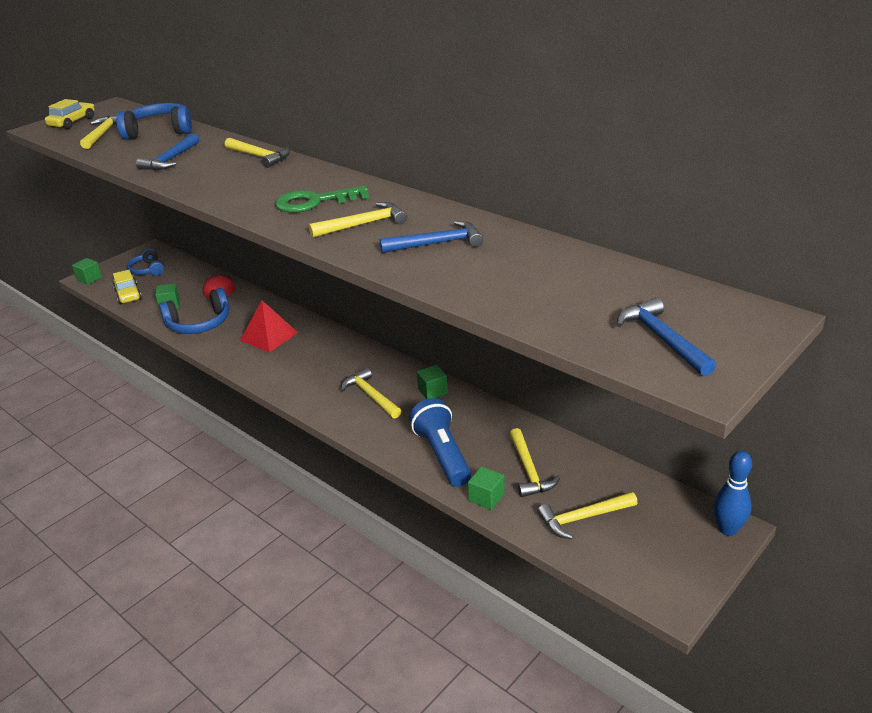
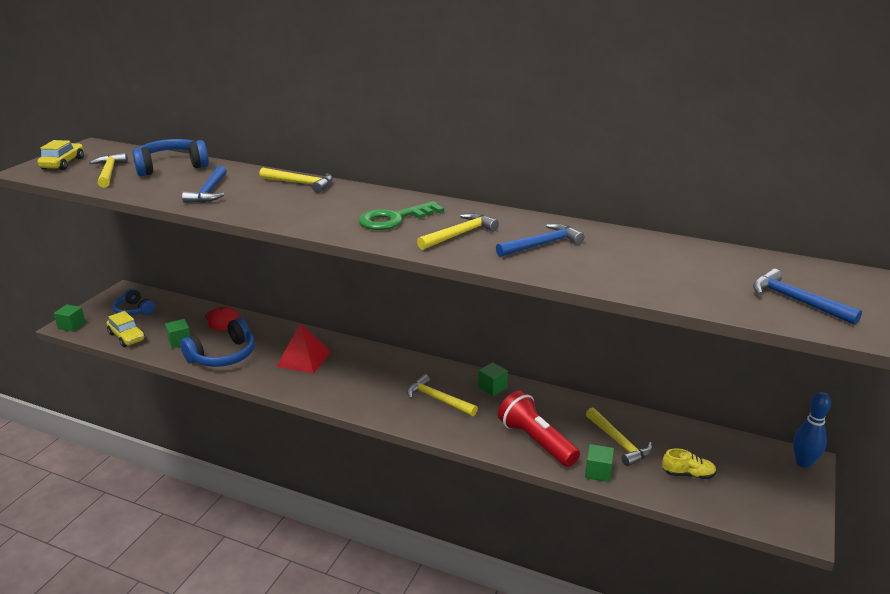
camera: 20 degrees left, 5 degrees down
blue flashlight [409,398,471,487] -> red flashlight [498,390,580,467]
yellow hammer [537,492,637,539] -> yellow shoe [662,448,717,479]

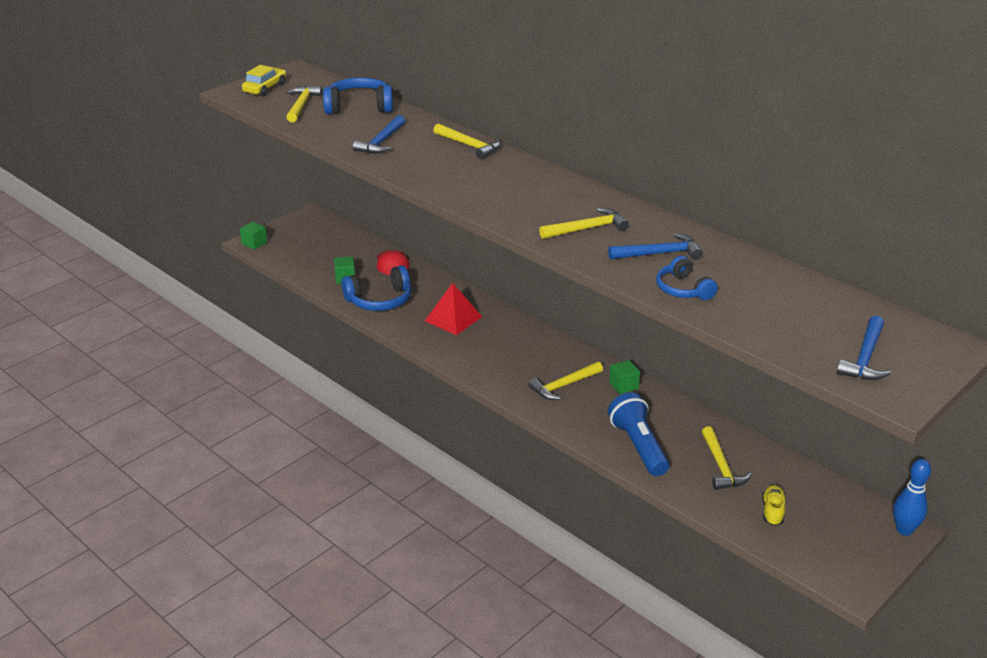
camera: 20 degrees right, 5 degrees up
yellow car [107,311,145,347] -> none
blue headphones [113,289,155,316] -> blue headphones moved to [656,256,718,300]
green key [359,201,444,230] -> none
yellow hammer [407,374,478,416] -> yellow hammer turned 90 degrees counterclockwise [528,362,603,400]
red flashlight [498,390,580,467] -> blue flashlight [608,393,669,476]
green cube [585,444,614,482] -> none
yellow shoe [662,448,717,479] -> yellow shoe turned 105 degrees counterclockwise [762,485,786,526]
blue hammer [753,269,862,325] -> blue hammer turned 135 degrees counterclockwise [837,315,891,380]

